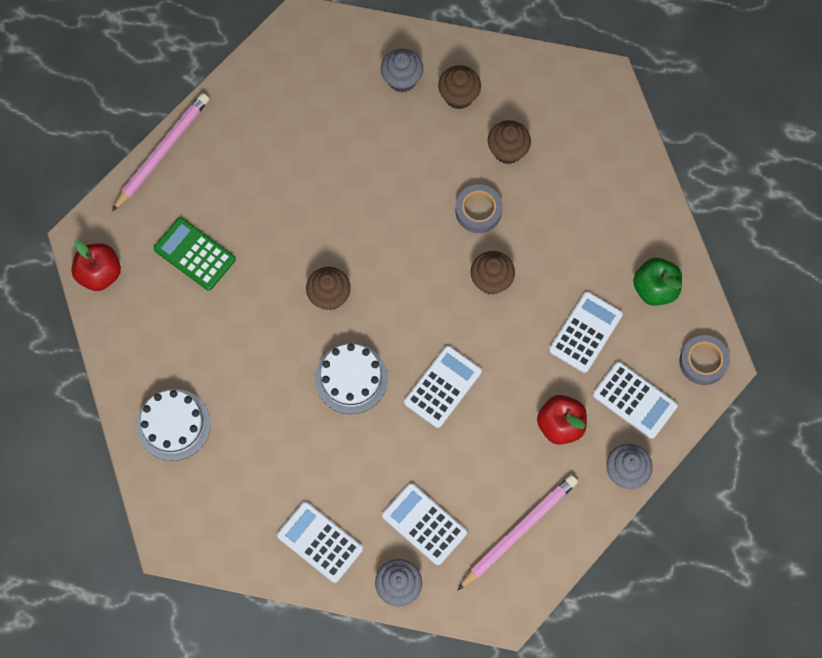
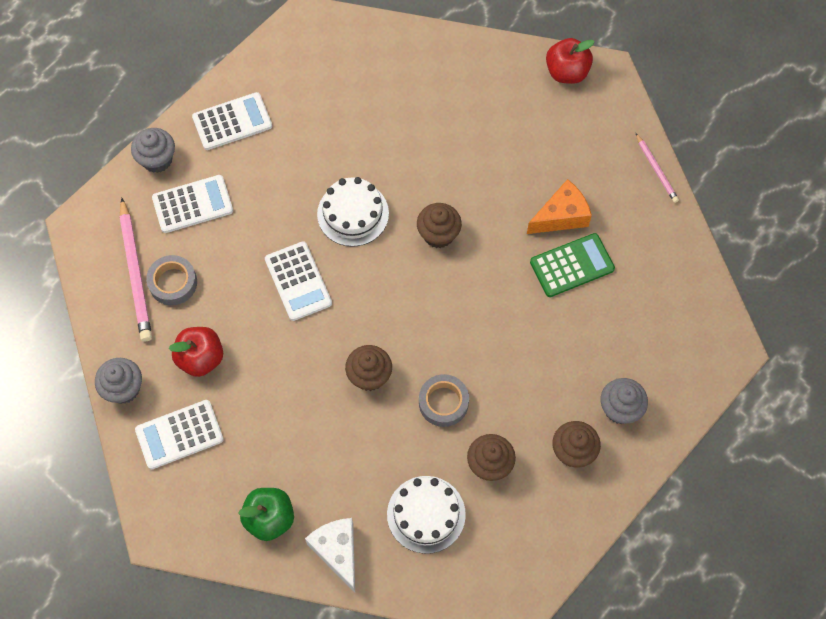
camera: 120 degrees right, 5 degrees down
pink pencil [112,93,209,211] -> pink pencil [636,133,679,203], size x0.55
white cake [137,389,211,461] -> white cake moved to [387,476,466,554]
green calculator [154,217,235,290] -> green calculator moved to [530,233,615,297]
white calculator [549,292,623,373] -> none
grey tape [679,335,730,385] -> grey tape moved to [146,255,197,305]
none -> white cheese [305,518,355,592]
none -> orange cheese [527,179,592,234]

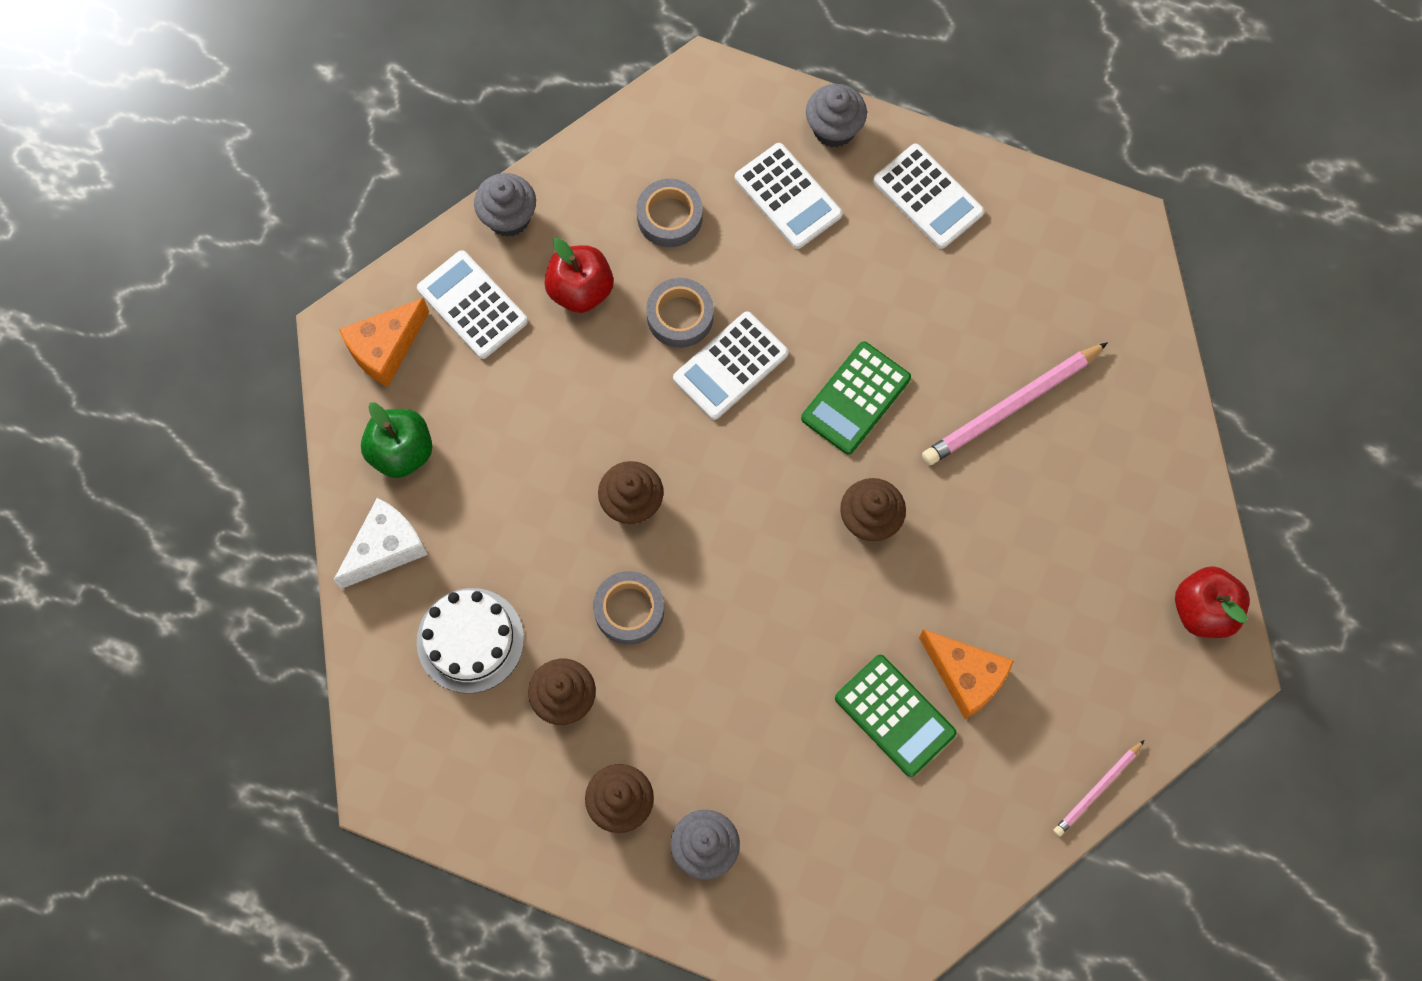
camera: 70 degrees right, 5 degrees up
pink pencil [119,198,152,342] -> pink pencil moved to [922,342,1108,465]
white cake [317,177,389,247] -> green calculator [801,341,911,454]
none -> orange cheese [339,298,429,387]
none -> grey tape [646,278,714,348]

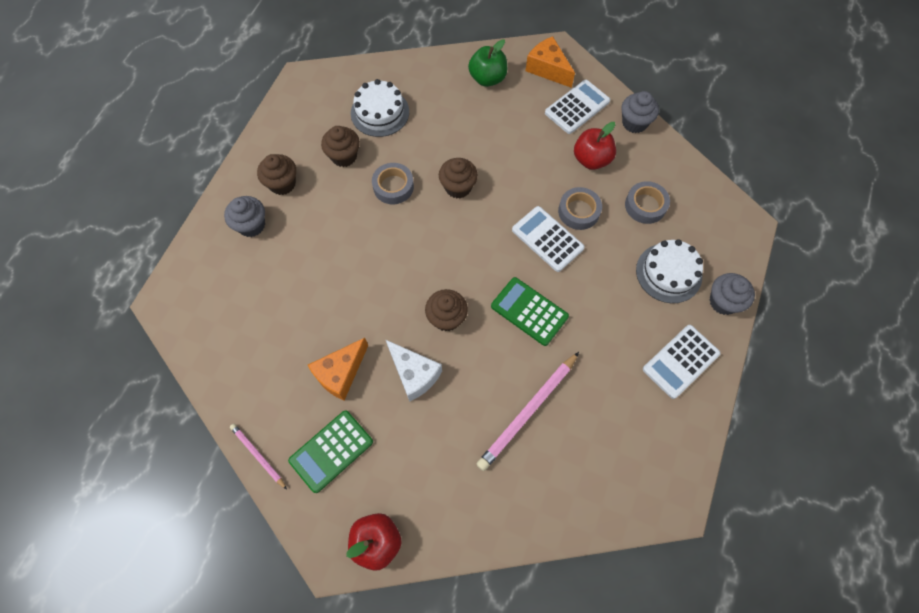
camera: 90 degrees right, 5 degrees down
white cheese [334,498,428,589] -> white cheese moved to [386,340,442,402]
white calculator [735,143,842,249] -> white cake [636,239,703,303]
green calculator [835,655,957,777] -> green calculator moved to [288,410,373,493]
pink pencil [922,342,1108,465] -> pink pencil turned 105 degrees counterclockwise [476,352,579,471]

